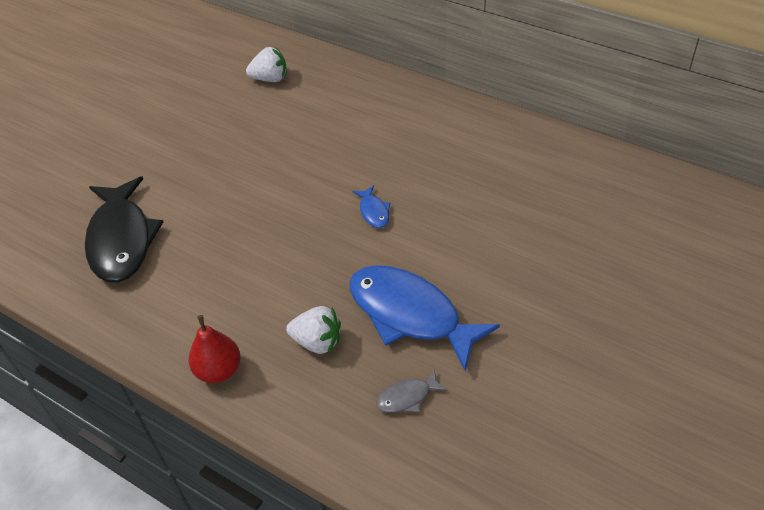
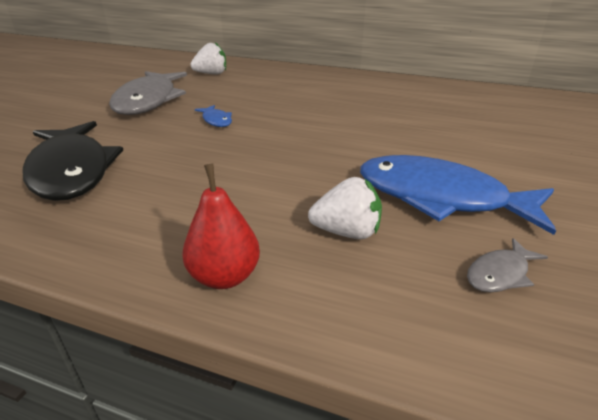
camera: 15 degrees left, 15 degrees down
blue fish [352,185,391,228] -> blue fish moved to [195,105,232,127]
none -> grey fish [109,71,187,115]

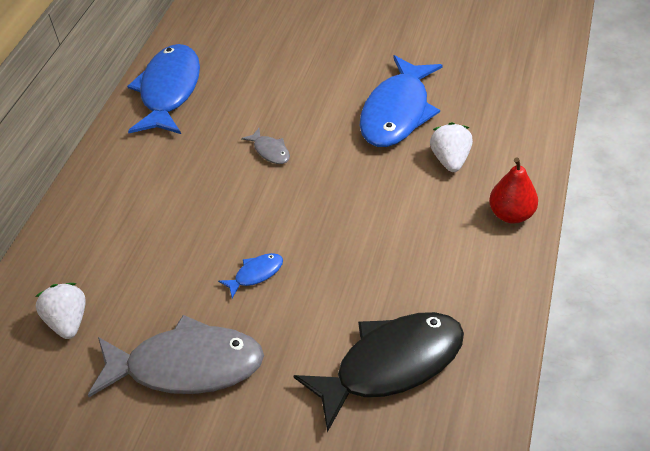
camera: 90 degrees left, 15 degrees up
grey fish [467,238,548,292] -> grey fish moved to [241,128,290,164]
none -> blue fish [127,44,200,134]

